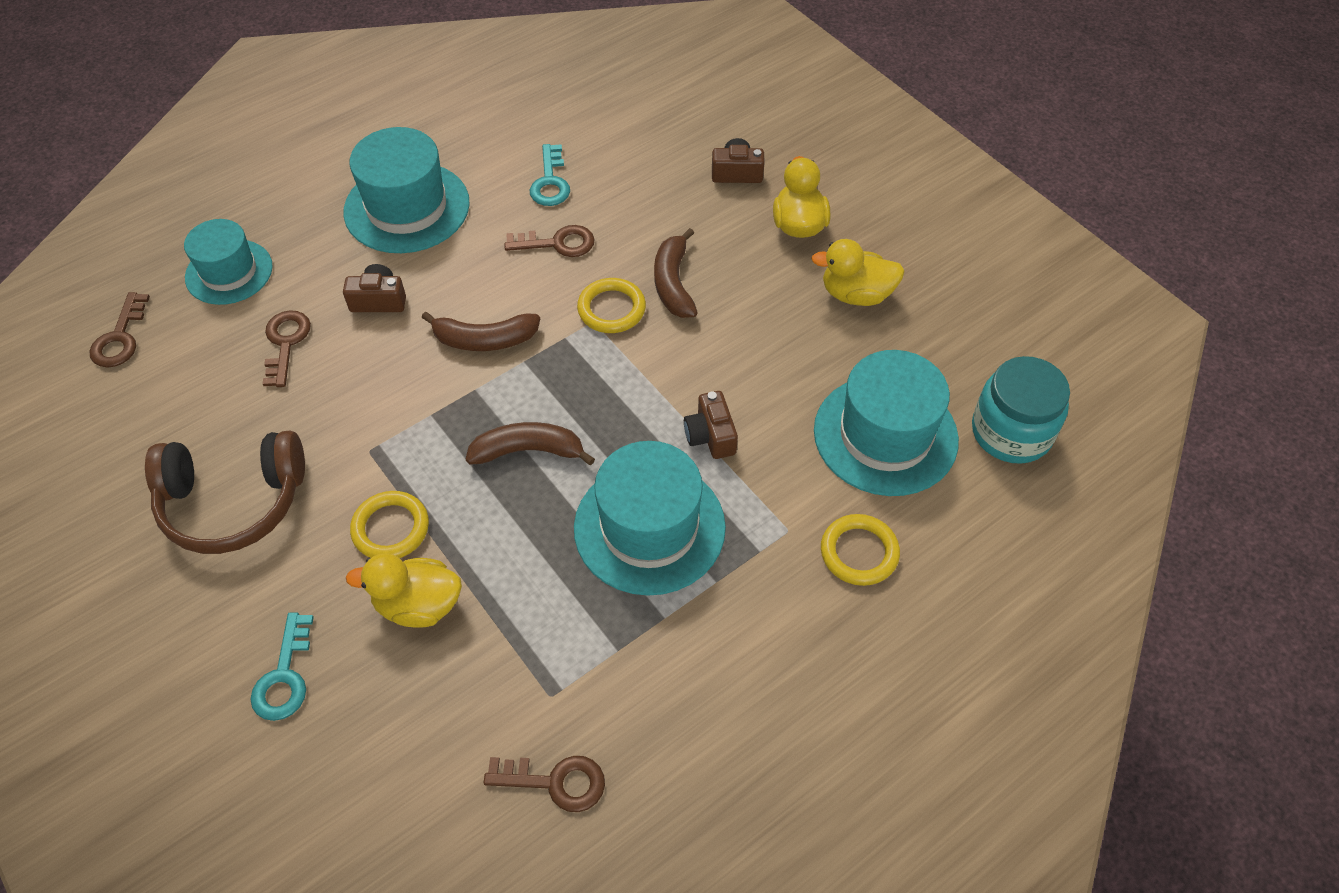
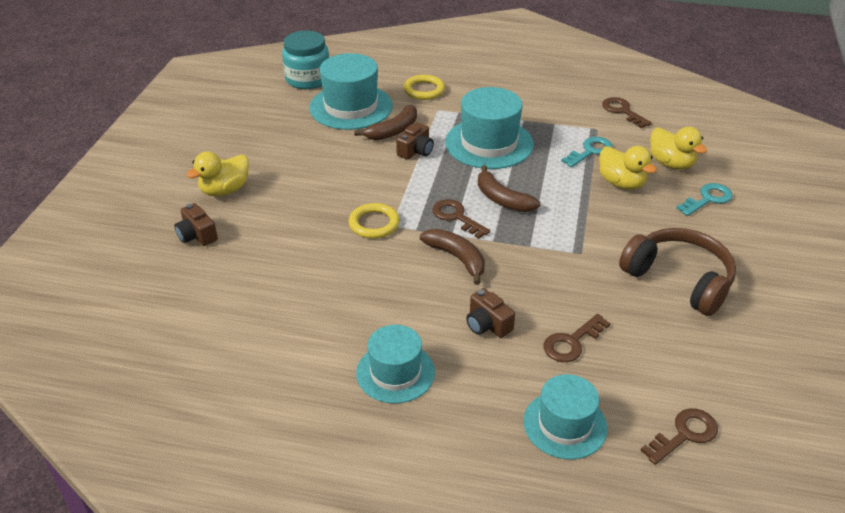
camera: 130 degrees left, 15 degrees down
turquoise hat [343,127,470,253] -> turquoise hat [356,325,435,404], size x0.66
yellow ring [350,491,429,558] -> none
brown key [504,225,595,257] -> brown key moved to [432,199,490,239]
turquoise key [530,144,570,206] -> turquoise key moved to [561,137,613,167]
brown banana [654,228,698,318] -> brown banana moved to [354,105,417,140]
yellow duck [811,239,905,306] -> yellow duck moved to [650,126,707,170]

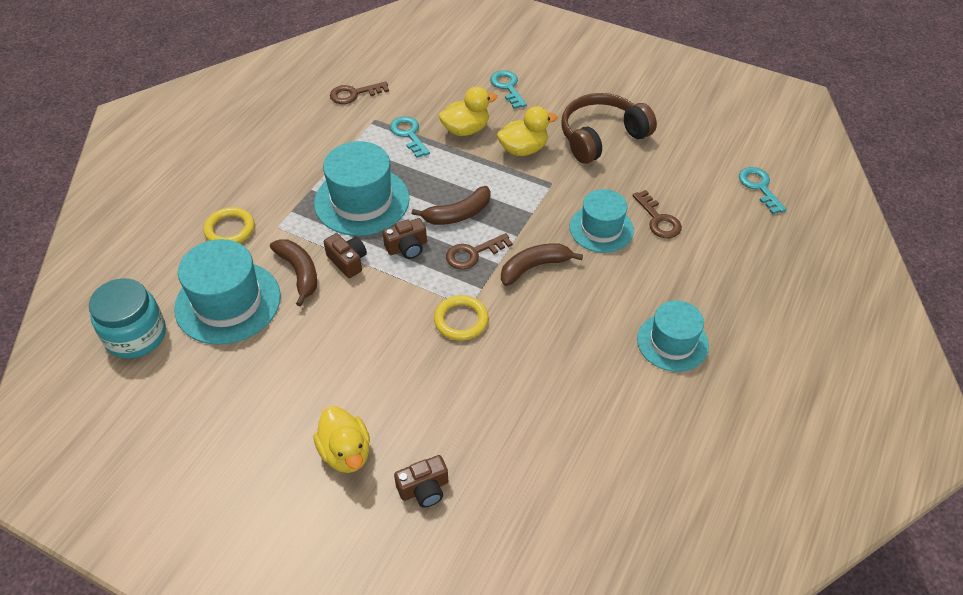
camera: 75 degrees left, 10 degrees up
brown camera [466,288,515,338] -> brown camera moved to [383,218,427,259]
turquoise hat [523,374,608,459] -> turquoise hat moved to [569,189,634,253]
brown key [640,408,718,465] -> turquoise key [739,167,787,214]
yellow duck [650,126,707,170] -> yellow duck moved to [497,106,557,156]

